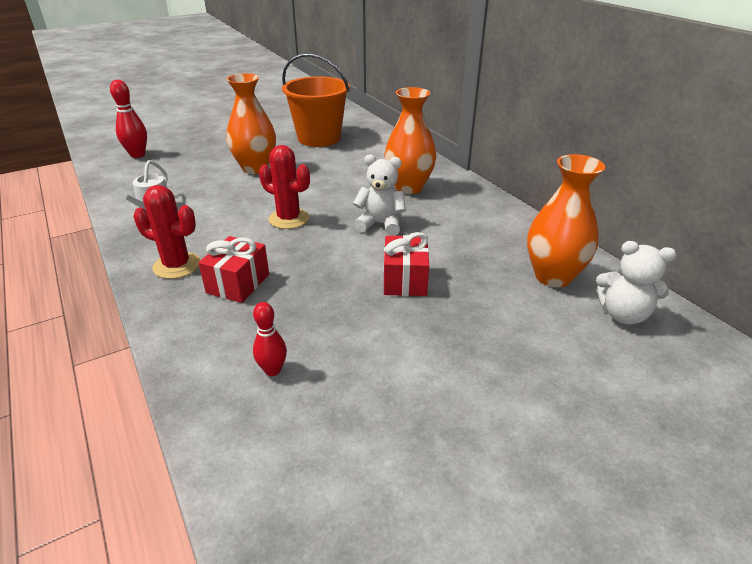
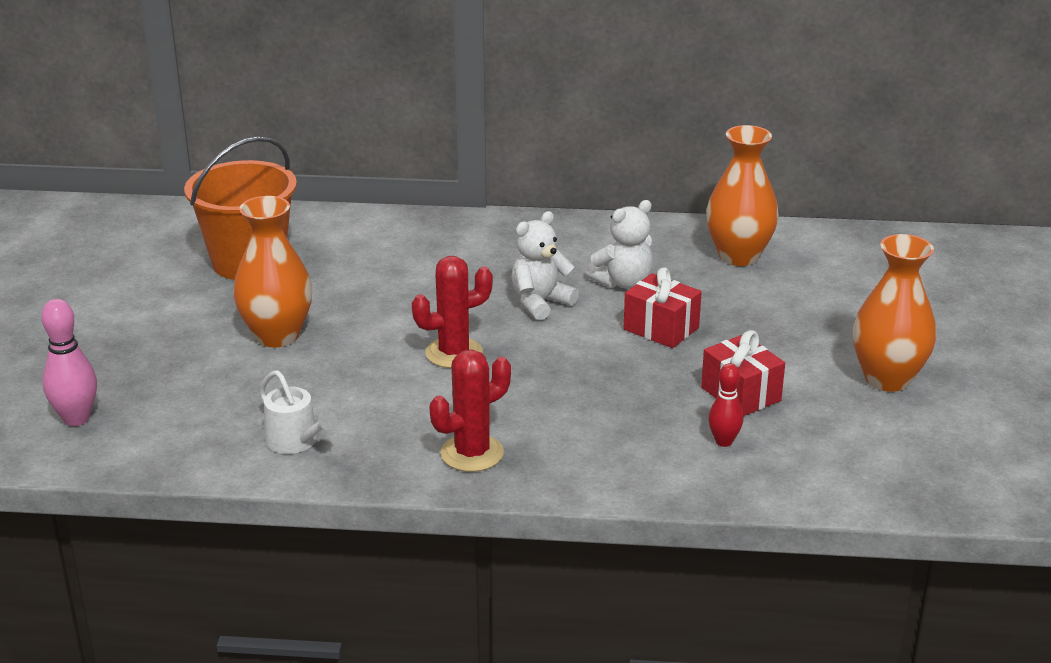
camera: 55 degrees left, 5 degrees down
red bowling pin [110,80,147,158] -> pink bowling pin [41,299,97,426]
red gift [198,236,269,303] -> red gift moved to [701,330,785,416]
orange vase [384,87,436,194] -> orange vase moved to [853,234,937,392]
white teddy bear [596,241,676,325] -> white teddy bear moved to [586,200,653,289]

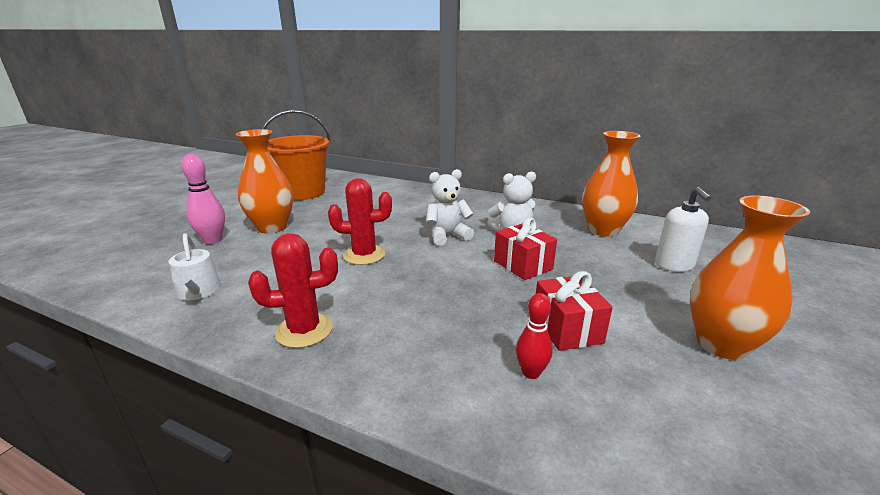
camera: 20 degrees right, 5 degrees down
pink bowling pin [41,299,97,426] -> pink bowling pin moved to [181,154,225,244]
none -> white soap dispenser [655,187,711,272]

